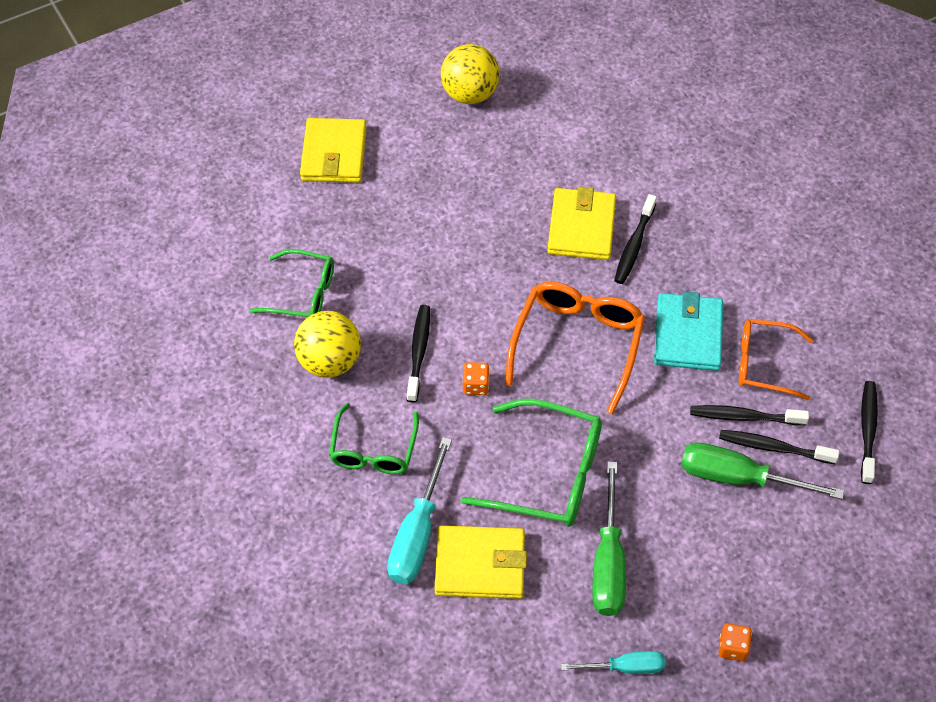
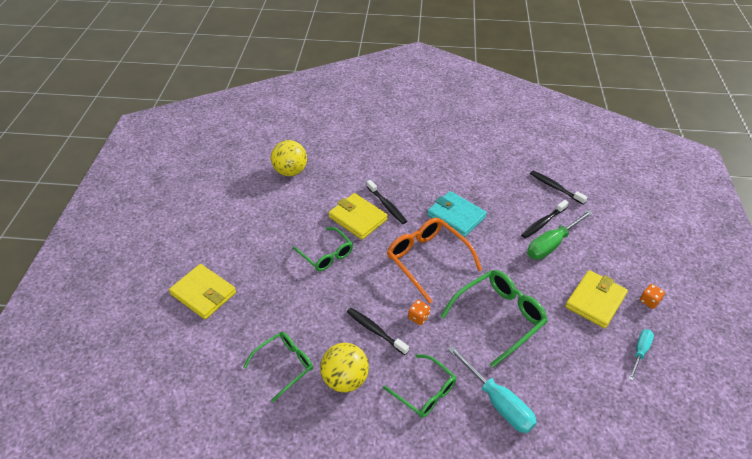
camera: 55 degrees left, 10 degrees down
yellow wallet [434,525,527,599] -> yellow wallet moved to [565,270,628,328]
yellow ball [441,44,500,104] -> yellow ball moved to [271,140,307,176]
green screwdriver [592,461,626,616] -> none
black toothbrush [690,405,809,426] -> none
orange glasses [739,319,813,400] -> none
none -> green glasses [293,227,353,271]

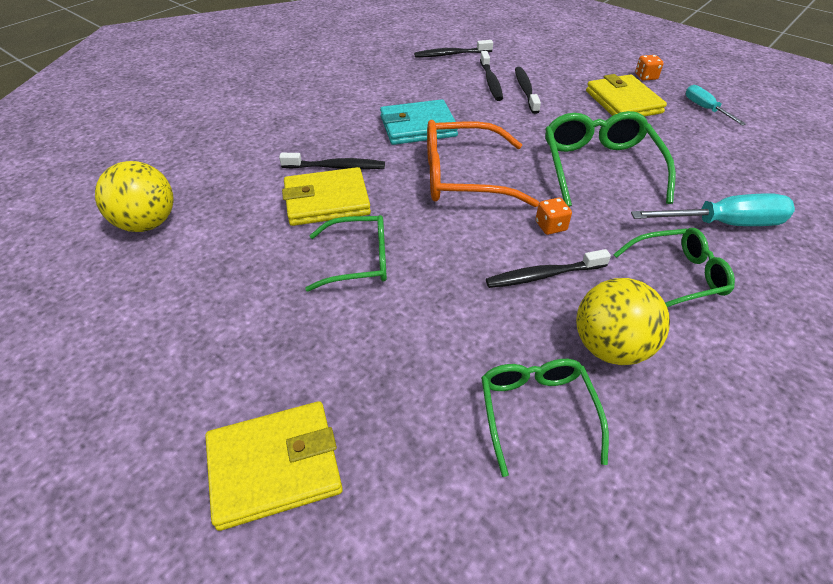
camera: 55 degrees left, 0 degrees up
green screwdriver [527,210,593,260] -> black toothbrush [515,67,541,114]

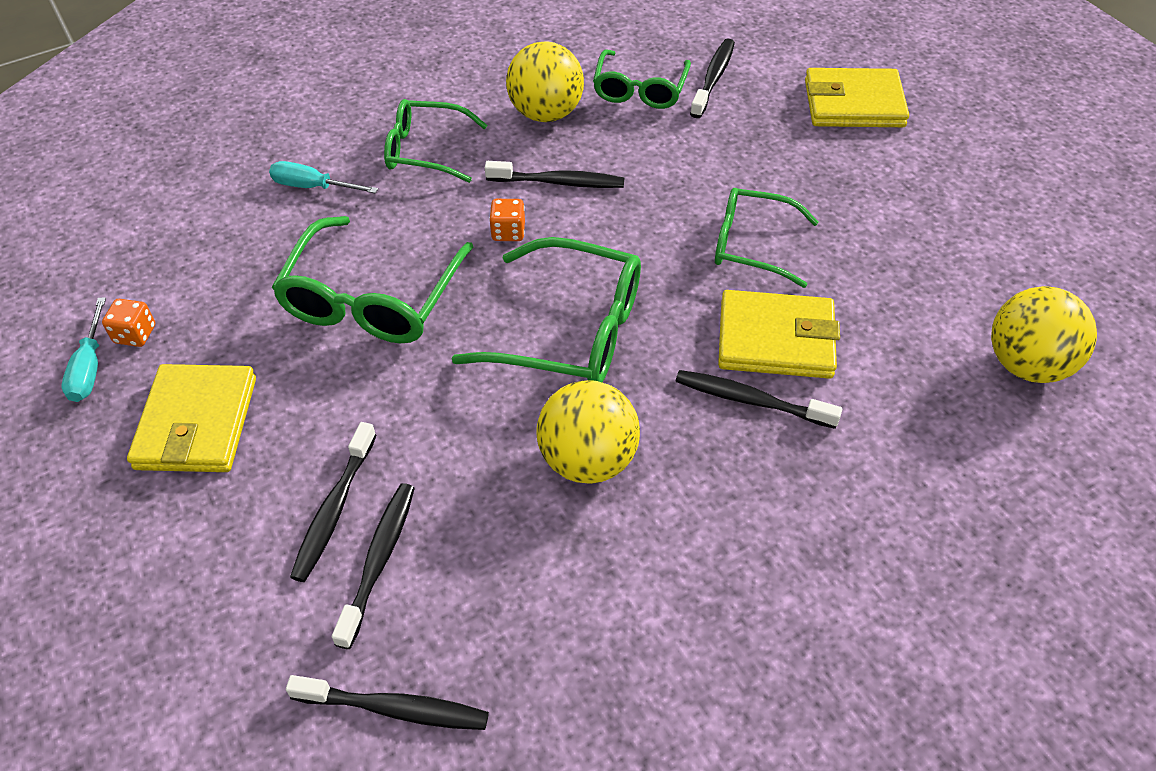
camera: 160 degrees left, 5 degrees up
turquoise wallet [380,99,458,145] -> yellow ball [537,380,640,484]
orange glasses [427,120,539,207] -> green glasses [451,237,641,383]
turquoise screwdriver [631,193,795,226] -> turquoise screwdriver [269,161,378,194], size x0.60
orange dice [635,55,664,81] -> orange dice moved to [102,299,155,347]
none -> black toothbrush [690,39,735,118]

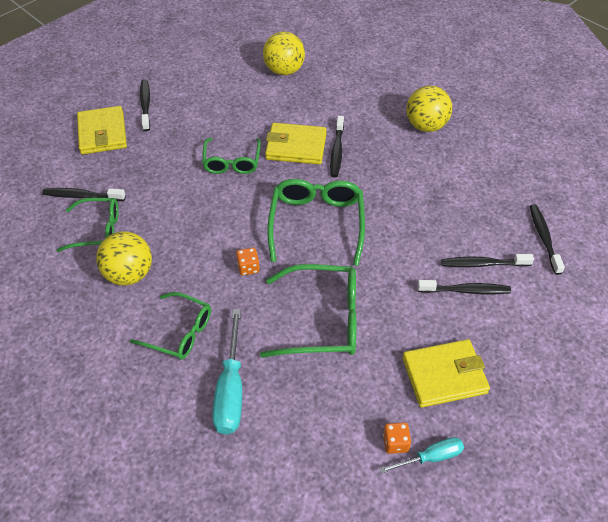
camera: 105 degrees left, 0 degrees up
turquoise screwdriver [269,161,378,194] -> turquoise screwdriver [212,309,242,434], size x1.67
green glasses [384,99,488,183] -> green glasses turned 60 degrees counterclockwise [130,292,211,360]
black toothbrush [485,161,625,188] -> black toothbrush moved to [140,79,150,131]
yellow ball [537,380,640,484] -> yellow ball moved to [406,86,452,132]
yellow wallet [718,290,840,379] -> yellow wallet turned 75 degrees counterclockwise [265,123,327,165]

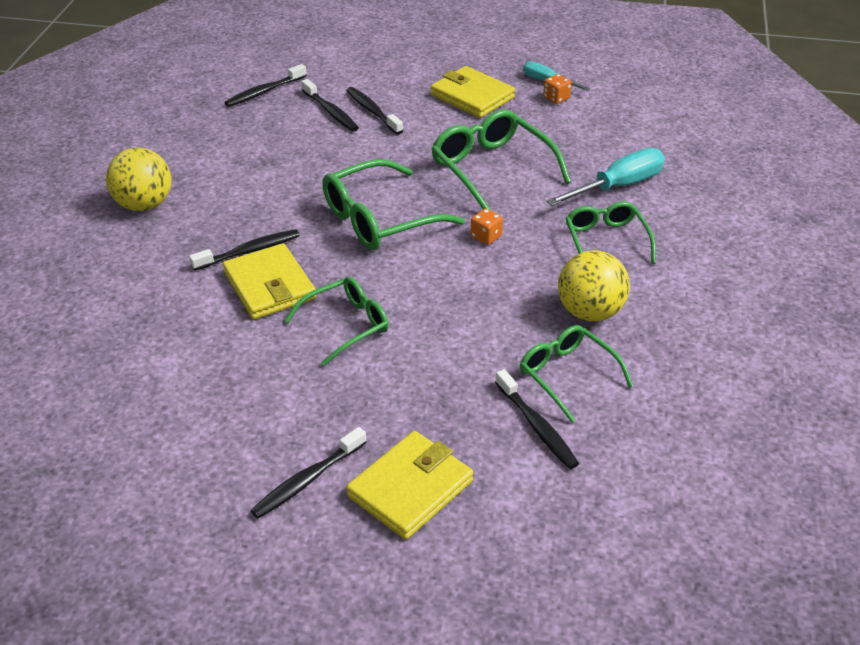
camera: 125 degrees left, 10 degrees down
yellow ball [263,32,305,75] -> none

